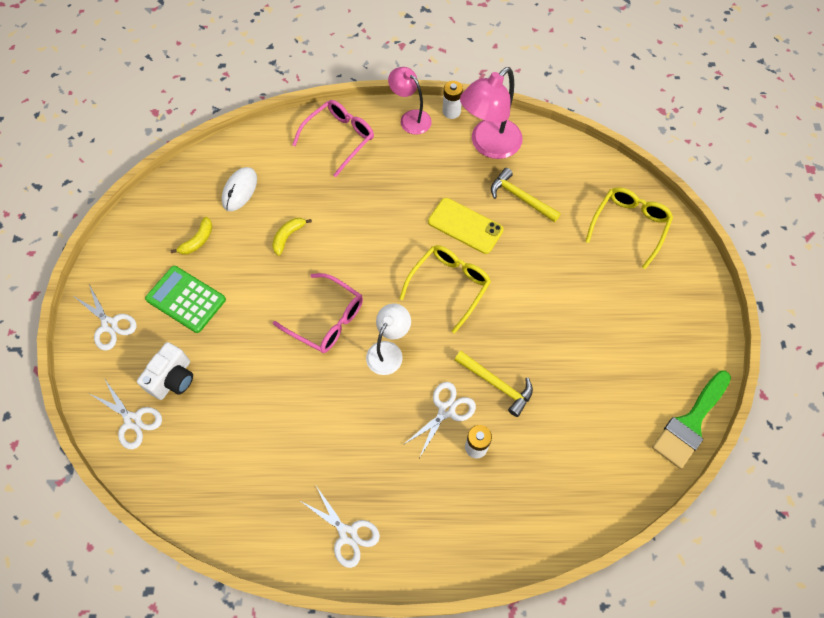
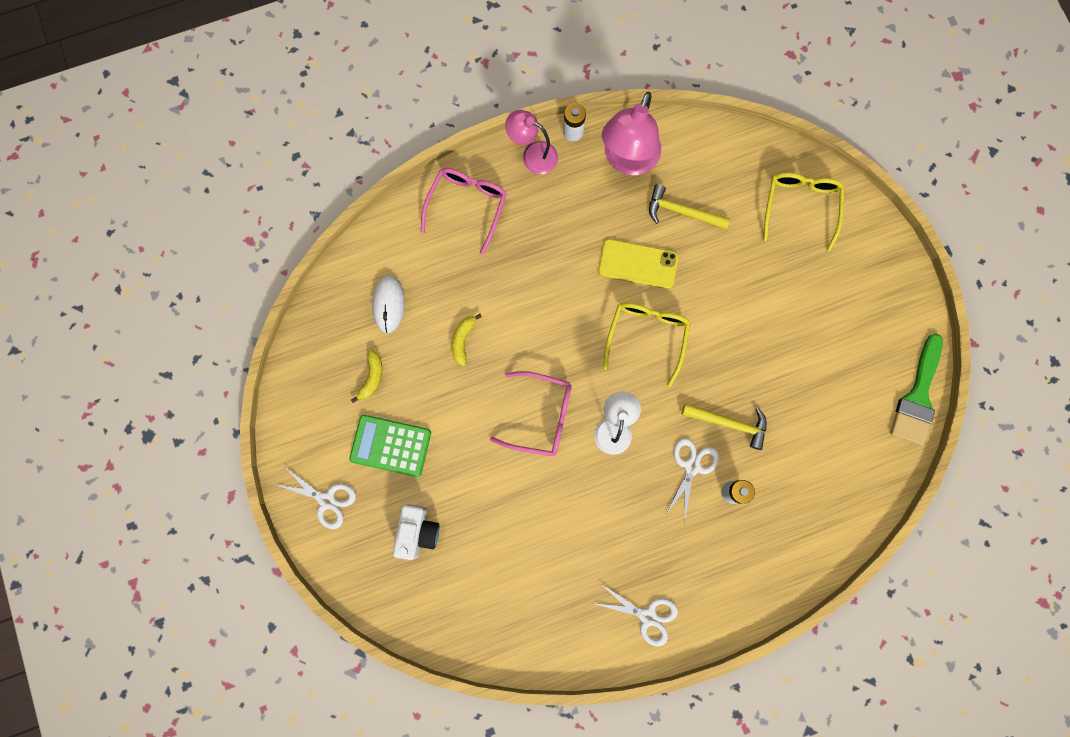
camera: 20 degrees left, 15 degrees up
white scissors [90,378,162,449] -> none

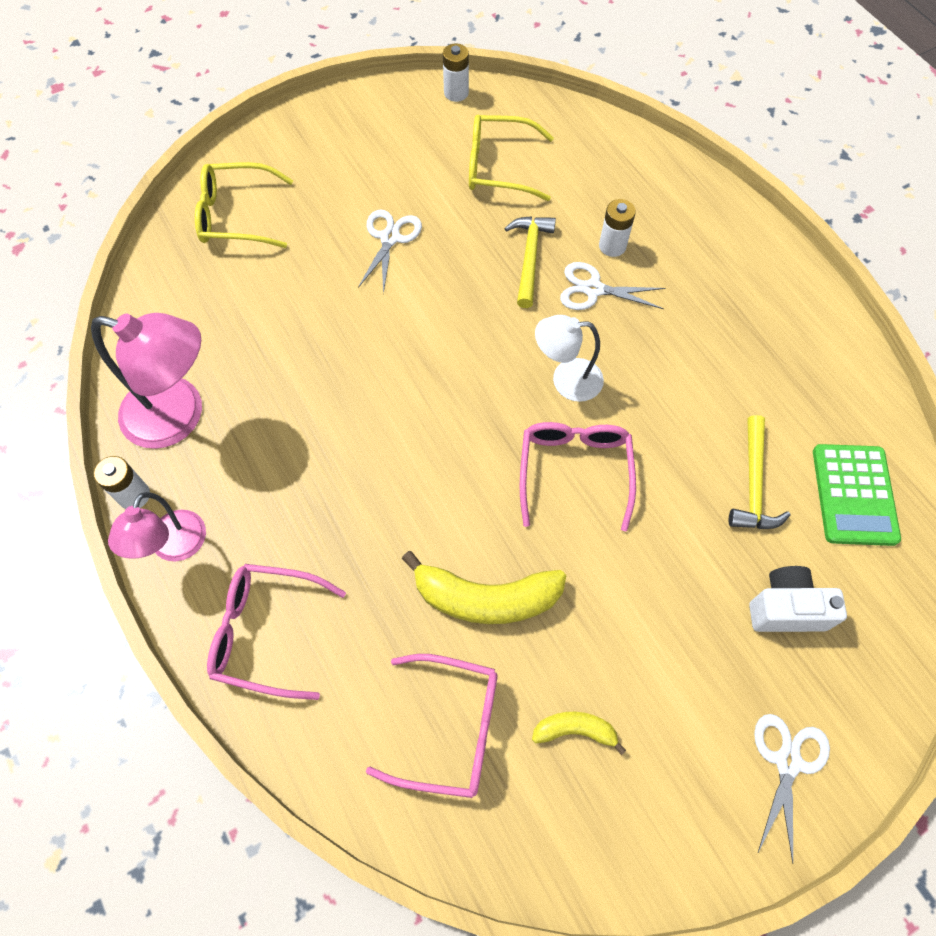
camera: 100 degrees left, 15 degrees down
green calculator [349,415,431,477] -> green calculator moved to [813,444,901,546]
white mouse [372,276,405,334] -> pink glasses [366,654,498,798]
yellow banana [452,314,482,366] -> yellow banana [402,551,566,624], size x1.90
white scissors [593,584,678,647] -> white scissors moved to [358,209,422,294]
yellow phone [598,239,678,289] -> none
yellow glasses [603,302,690,387] -> yellow glasses moved to [469,115,554,201]
yellow hammer [649,184,730,229] -> yellow hammer moved to [729,415,791,529]
green brush [890,333,943,445] -> white battery [443,43,469,102]

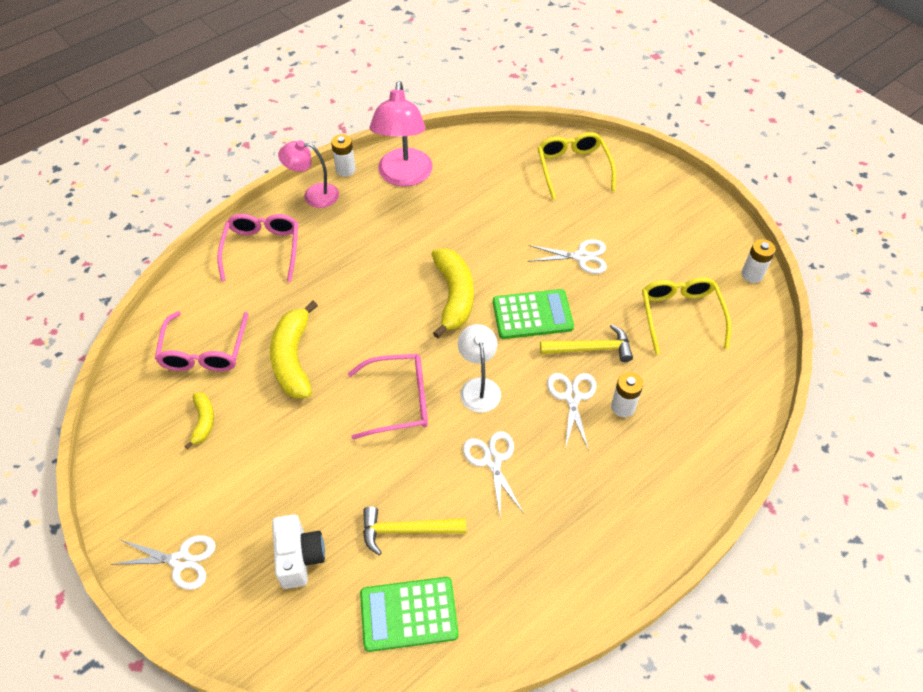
camera: 80 degrees right, 10 degrees down
none -> yellow banana [432,248,474,338]
none -> white scissors [463,431,524,520]
none -> green calculator [493,289,574,339]

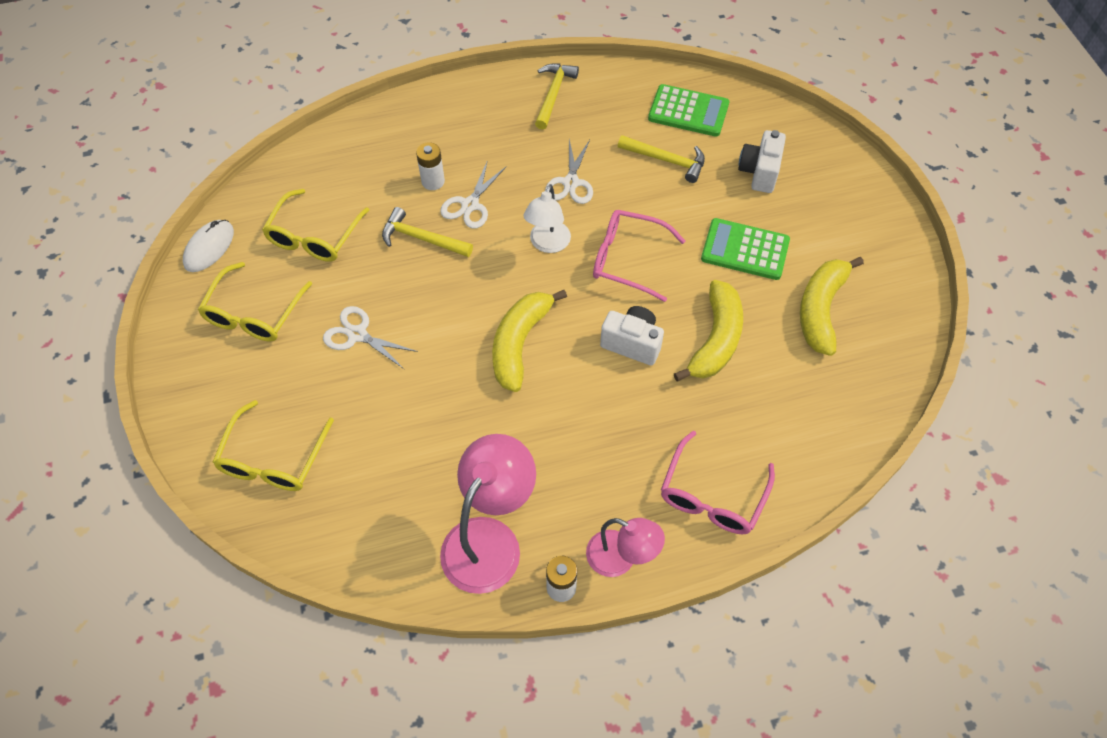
camera: 155 degrees left, 5 degrees up
white scissors [113,535,216,590] -> none
pink glasses [155,311,249,372] -> none
yellow banana [185,393,214,450] -> yellow banana [800,257,864,356], size x1.90
green calculator [493,289,574,339] -> green calculator moved to [701,218,790,280]
white battery [741,239,776,283] -> white mouse [183,220,234,272]
none -> yellow glasses [198,262,312,342]
none -> yellow hammer [535,64,579,130]
none -> white camera [600,306,664,365]

